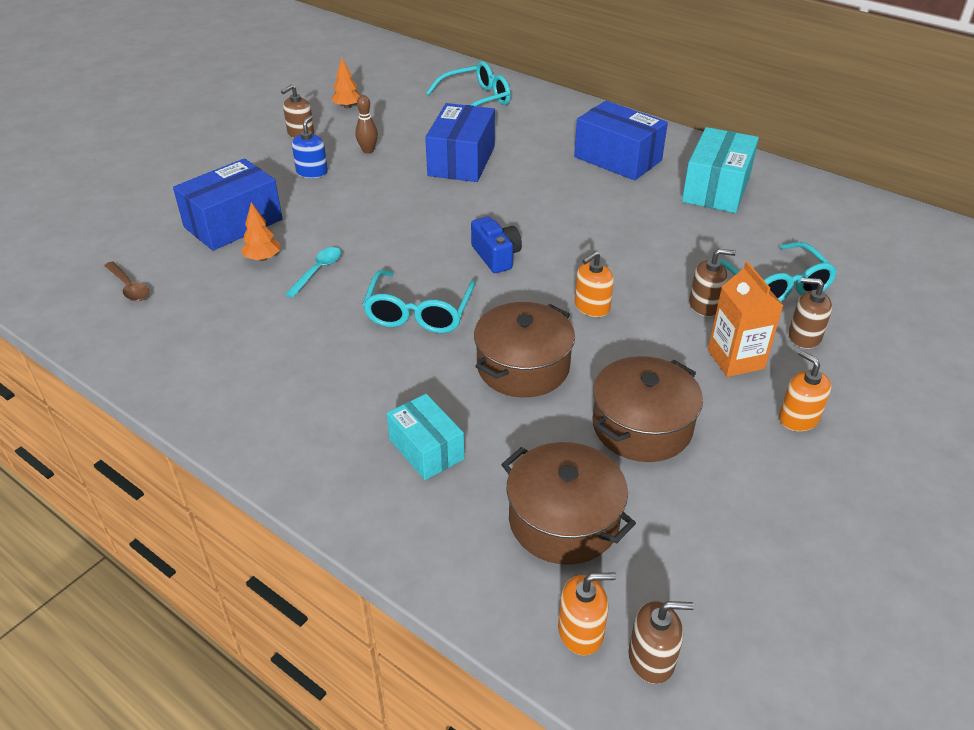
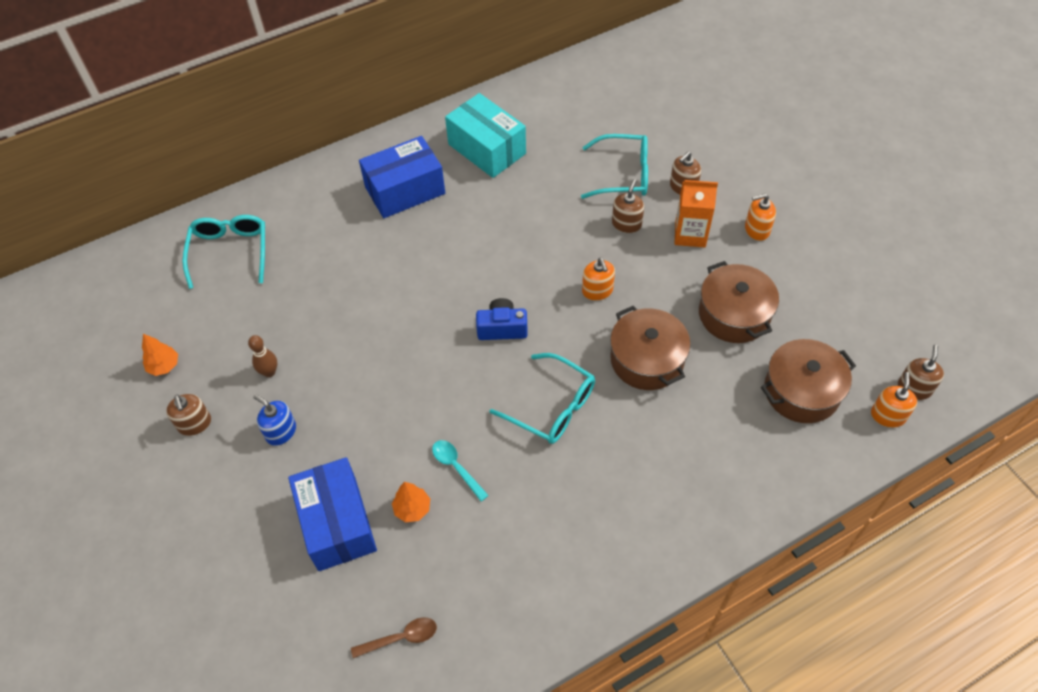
camera: 65 degrees left, 15 degrees up
turquoise box [386,394,464,480] -> none
blue box [425,103,495,182] -> none

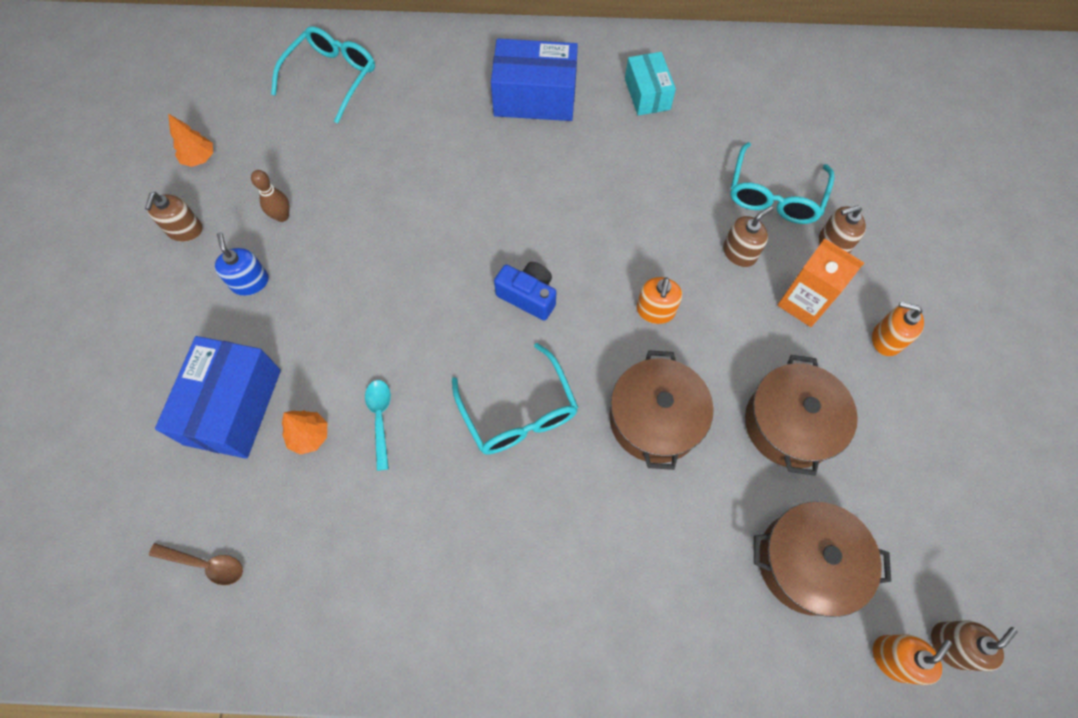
camera: 30 degrees right, 10 degrees up
turquoise box [445,93,526,178] -> turquoise box [625,52,676,116], size x0.62
turquoise glasses [581,134,648,199] -> turquoise glasses turned 75 degrees clockwise [730,142,834,224]

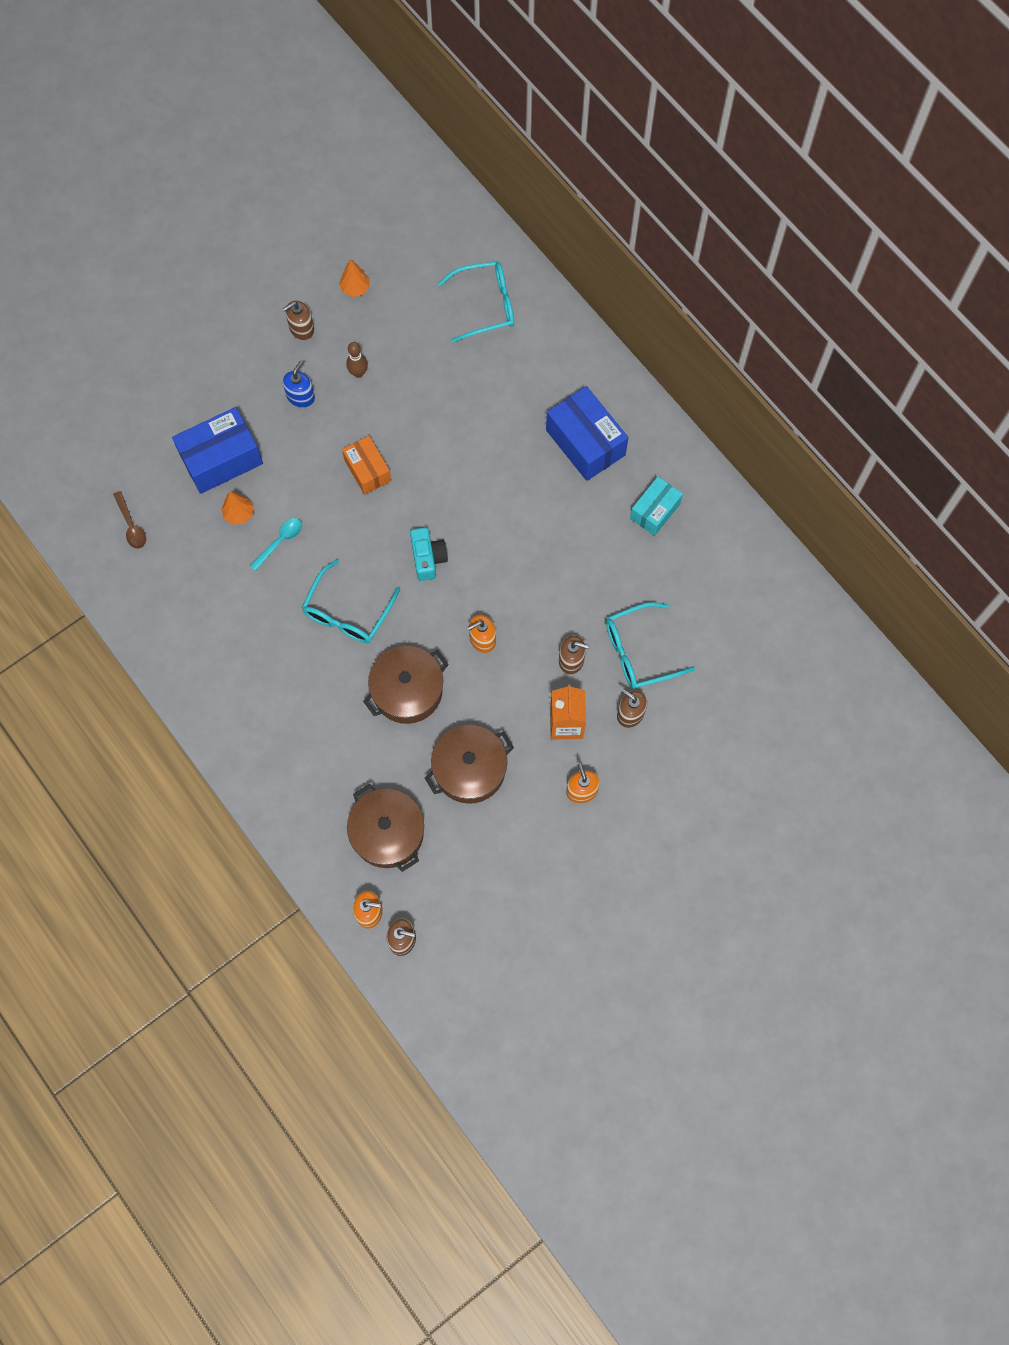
camera: 50 degrees right, 5 degrees up
blue camera [494,262,556,321] -> turquoise camera [410,527,448,581]
none -> orange box [342,436,391,495]

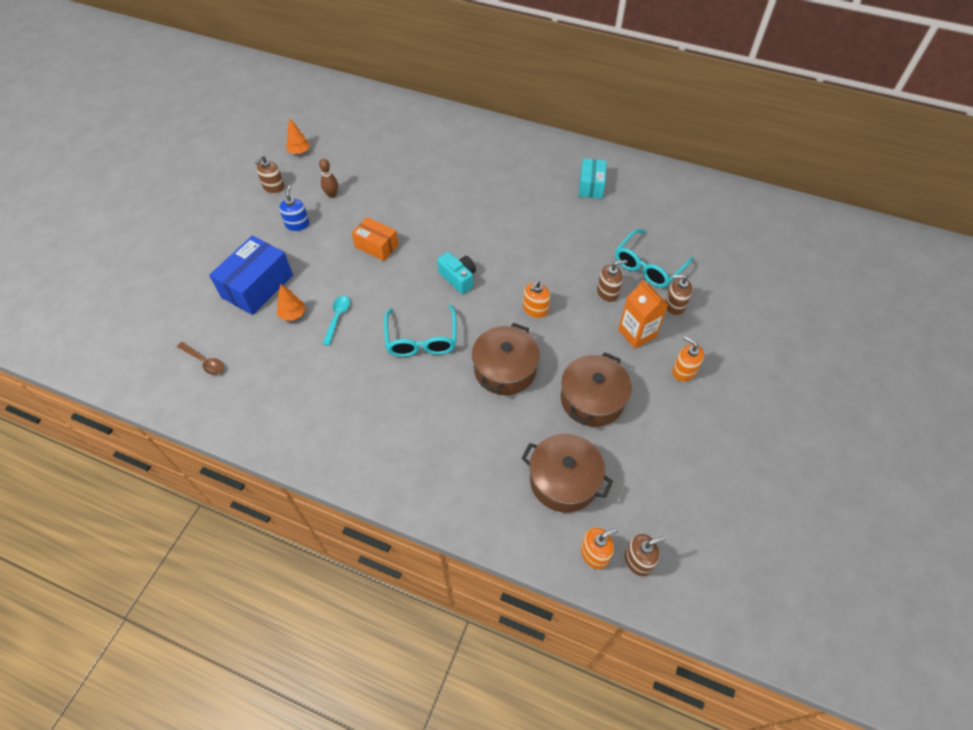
camera: 30 degrees left, 15 degrees down
turquoise glasses [438,261,514,342] -> none
blue box [546,386,629,481] -> none

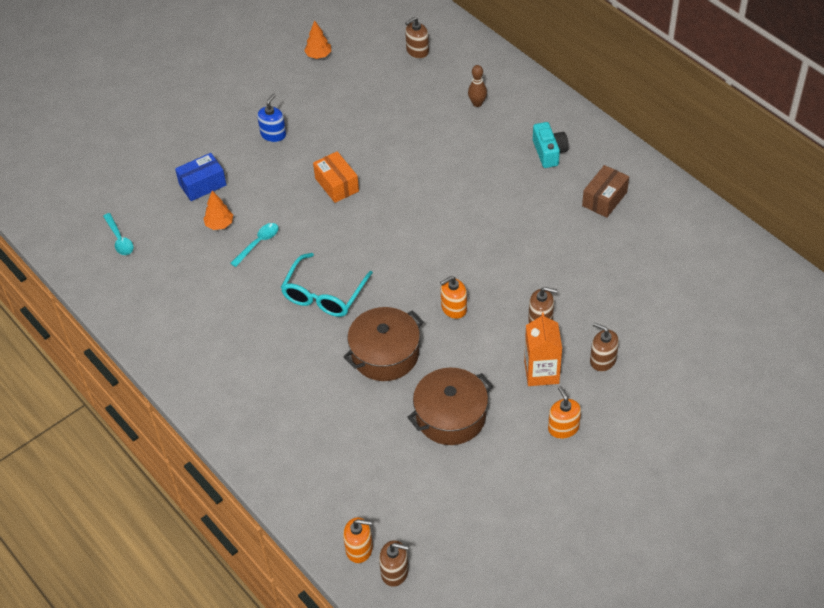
camera: 30 degrees right, 5 degrees down
brown spoon [177,342,224,375] -> turquoise spoon [103,213,133,255]
blue box [209,236,293,315] -> blue box [175,153,226,201], size x0.62
brown soap dispenser [255,155,285,193] -> brown soap dispenser moved to [405,17,429,59]
brown bowling pin [319,158,338,198] -> brown bowling pin moved to [468,65,487,107]
turquoise camera [437,252,476,294] -> turquoise camera moved to [533,122,569,168]
brown pot [521,434,613,512] -> none
turquoise box [579,158,607,199] -> brown box [582,165,629,218]
turquoise glasses [615,229,694,288] -> none

